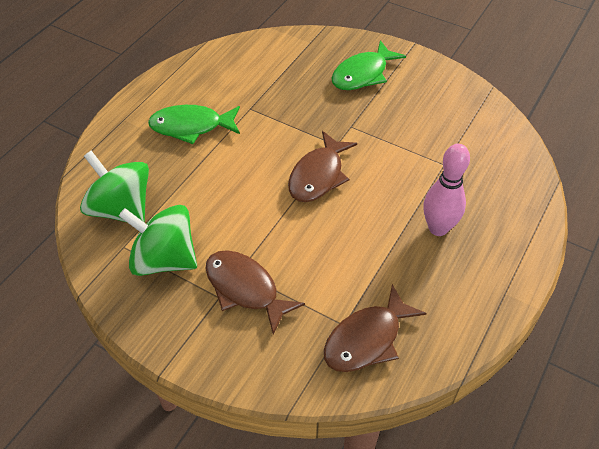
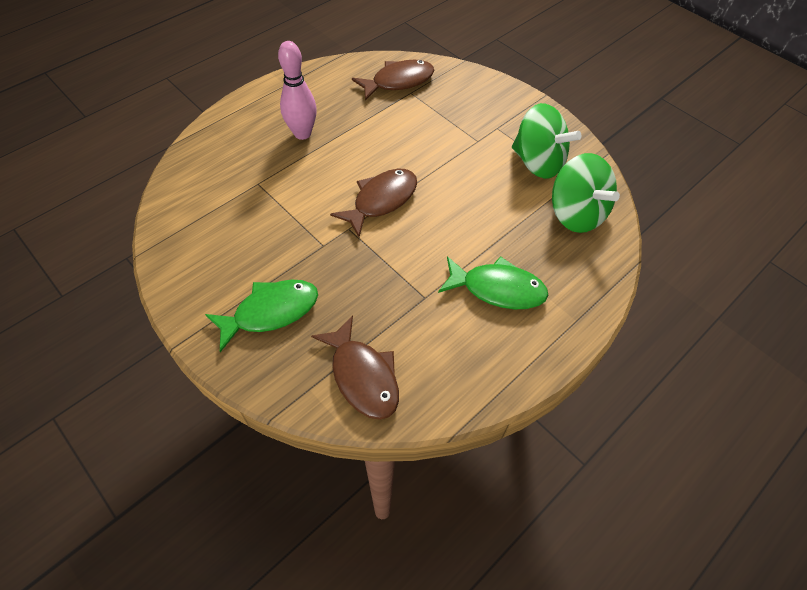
camera: 165 degrees left, 5 degrees up
brown fish [205,250,305,335] -> brown fish moved to [311,315,399,420]

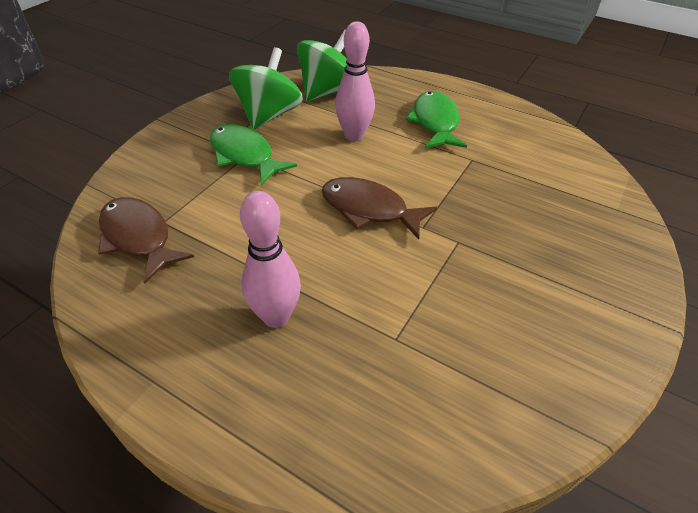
camera: 105 degrees left, 10 degrees down
green fish [205,280,318,352] -> green fish moved to [210,124,297,186]
brown fish [311,315,399,420] -> none
none -> pink bowling pin [335,21,375,142]

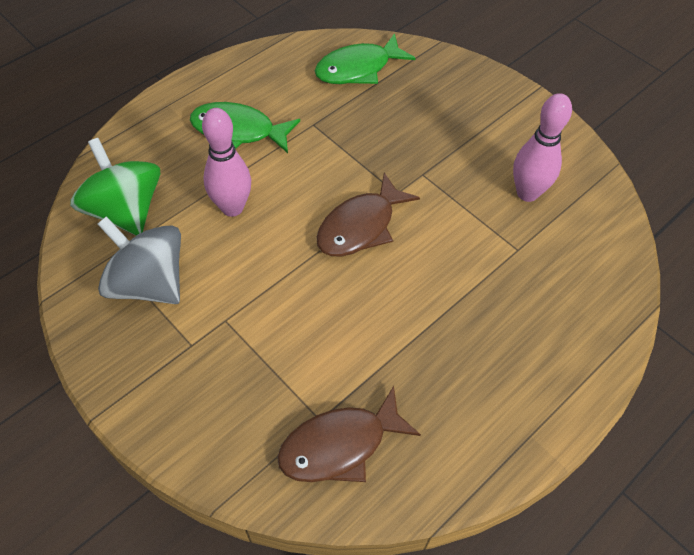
camera: 75 degrees left, 10 degrees up
green fish [210,124,297,186] -> green fish moved to [315,33,415,84]
green spinning top [229,47,303,130] -> grey spinning top [98,216,181,304]
pink bowling pin [240,191,301,328] -> pink bowling pin moved to [513,93,572,202]

